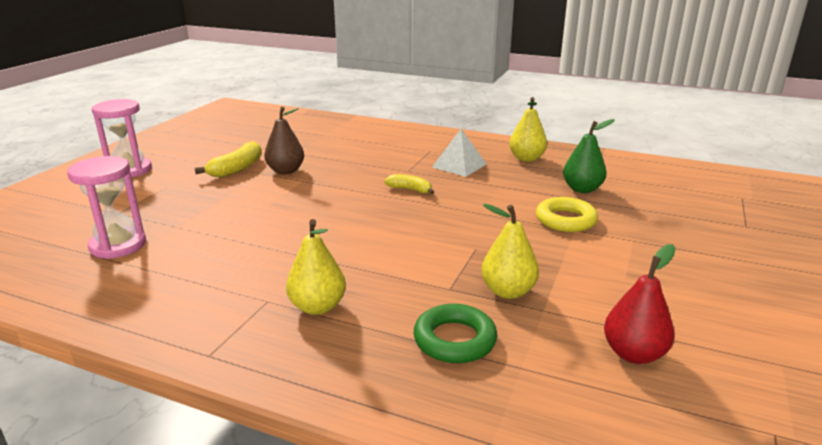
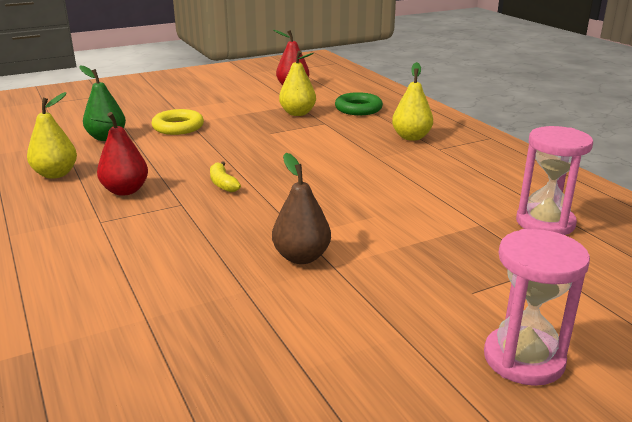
camera: 140 degrees left, 0 degrees up
yellow banana [195,141,262,178] -> none
white pyramid [432,129,486,177] -> red pear [90,112,148,196]

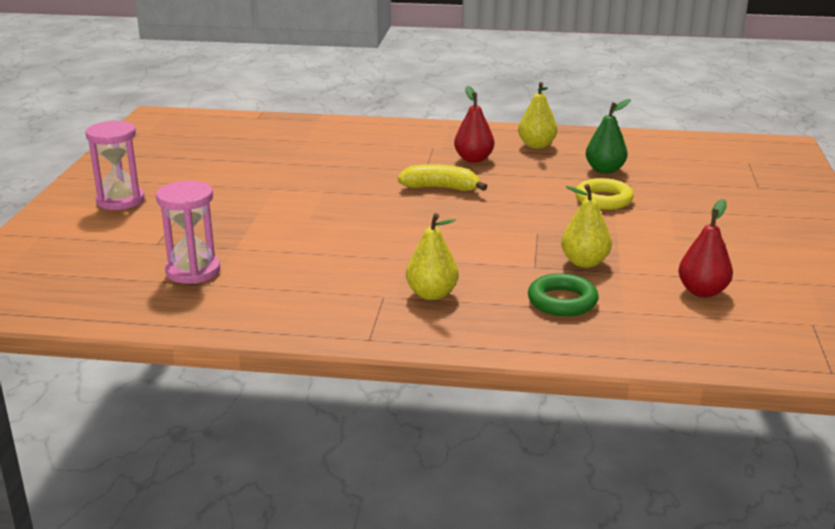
camera: 125 degrees right, 0 degrees up
yellow banana [210,161,241,192] -> yellow banana [397,164,488,191], size x1.58
brown pear [272,153,331,264] -> none

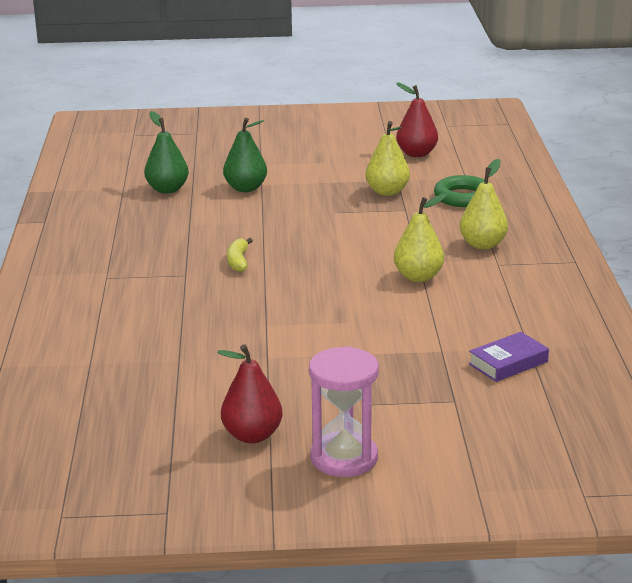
camera: 100 degrees left, 0 degrees up
pink hourglass [156,181,220,284] -> purple book [469,332,549,382]
yellow banana [397,164,488,191] -> yellow banana [227,238,253,272], size x0.63
red pear [454,86,494,163] -> red pear moved to [217,344,283,443]
yellow pear [518,82,557,149] -> yellow pear moved to [394,193,447,282]
yellow ring [575,178,634,210] -> green pear [223,118,267,192]

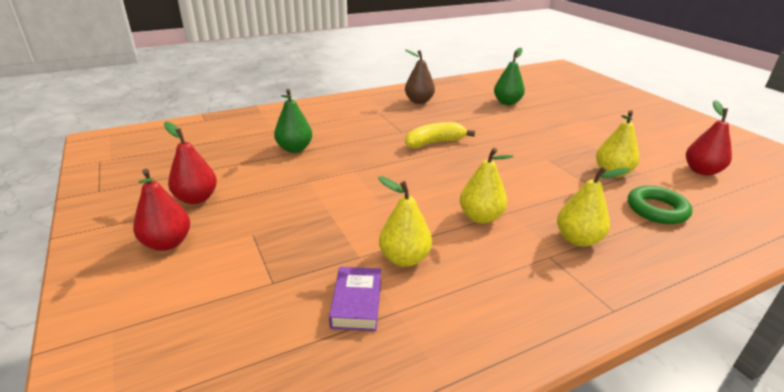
camera: 65 degrees right, 5 degrees up
green pear [223,118,267,192] -> green pear moved to [274,89,312,153]
yellow banana [227,238,253,272] -> yellow banana [405,122,475,148], size x1.58
pink hourglass [309,347,379,477] -> red pear [133,169,190,251]
purple book [469,332,549,382] -> purple book turned 60 degrees clockwise [329,267,381,331]
none -> yellow pear [378,176,432,267]
none -> brown pear [405,49,435,104]

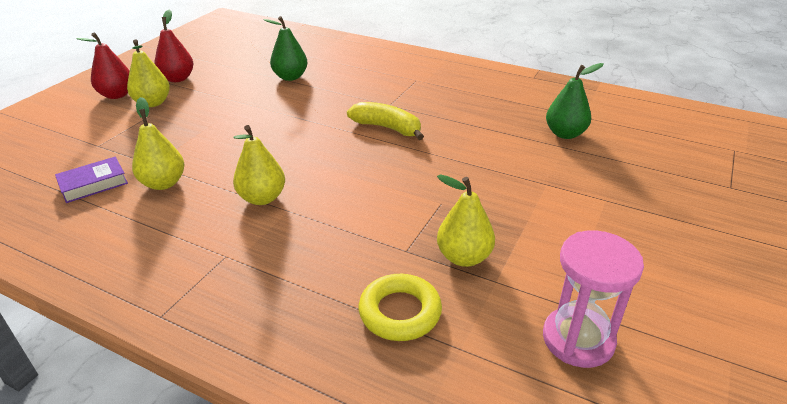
camera: 55 degrees right, 5 degrees up
brown pear [405,49,435,104] -> none
yellow pear [557,166,630,247] -> yellow pear moved to [127,39,170,107]
green ring [628,186,692,224] -> yellow ring [359,274,442,341]
red pear [686,100,732,176] -> pink hourglass [543,230,644,368]

